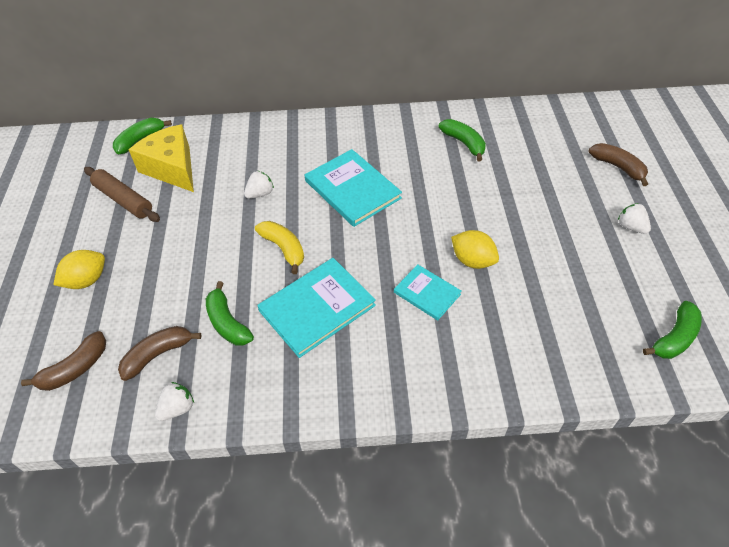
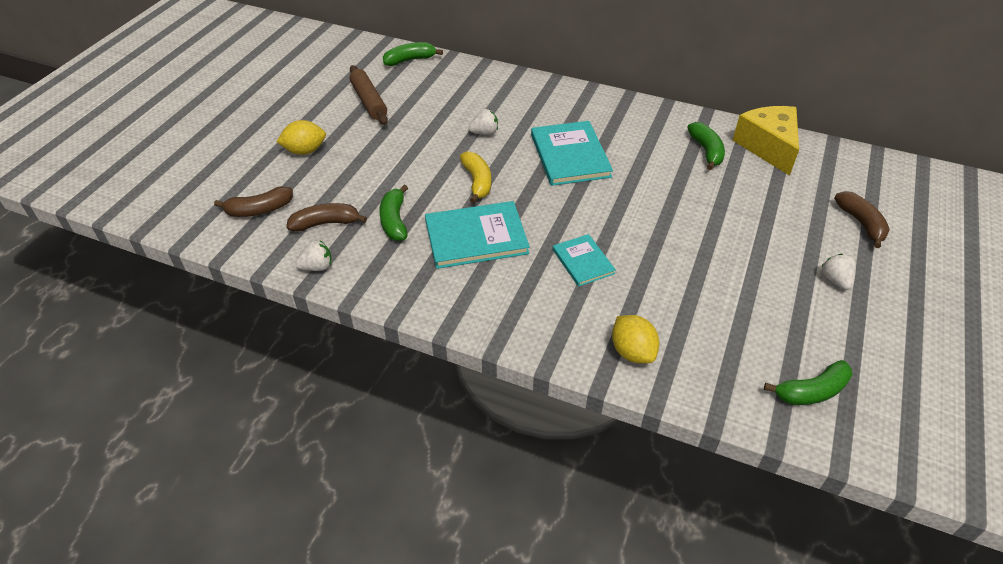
camera: 25 degrees right, 5 degrees down
yellow cheese [129,124,194,192] -> yellow cheese moved to [732,106,799,176]
yellow lemon [451,230,499,269] -> yellow lemon moved to [612,315,659,364]

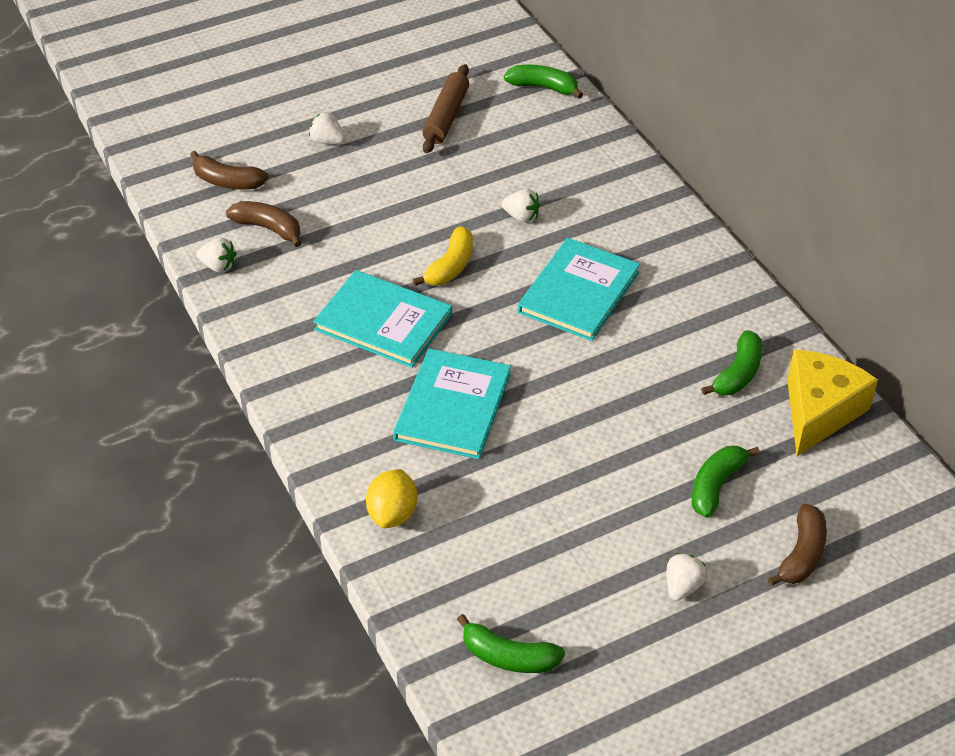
camera: 40 degrees right, 0 degrees up
yellow lemon [276,120,326,155] -> white strawberry [309,112,346,144]
green banana [379,185,408,241] -> green banana moved to [692,446,760,518]
turquoise book [553,234,616,287] -> turquoise book [393,348,511,459], size x1.72

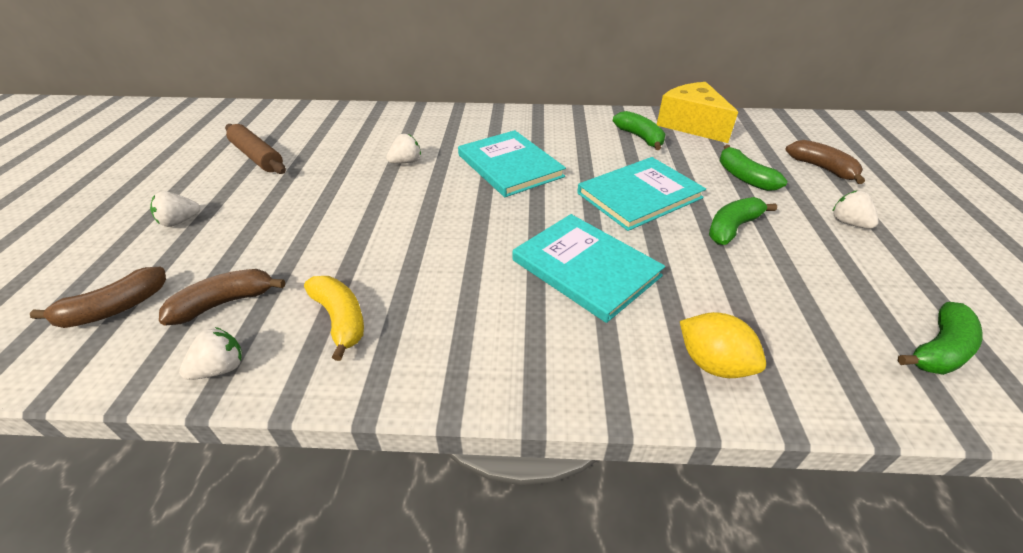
camera: 60 degrees left, 5 degrees down
turquoise book [313,270,452,368] -> turquoise book moved to [577,157,706,231]
yellow banana [413,226,473,286] -> yellow banana moved to [304,276,364,361]
green banana [504,65,584,99] -> green banana moved to [709,197,777,245]

